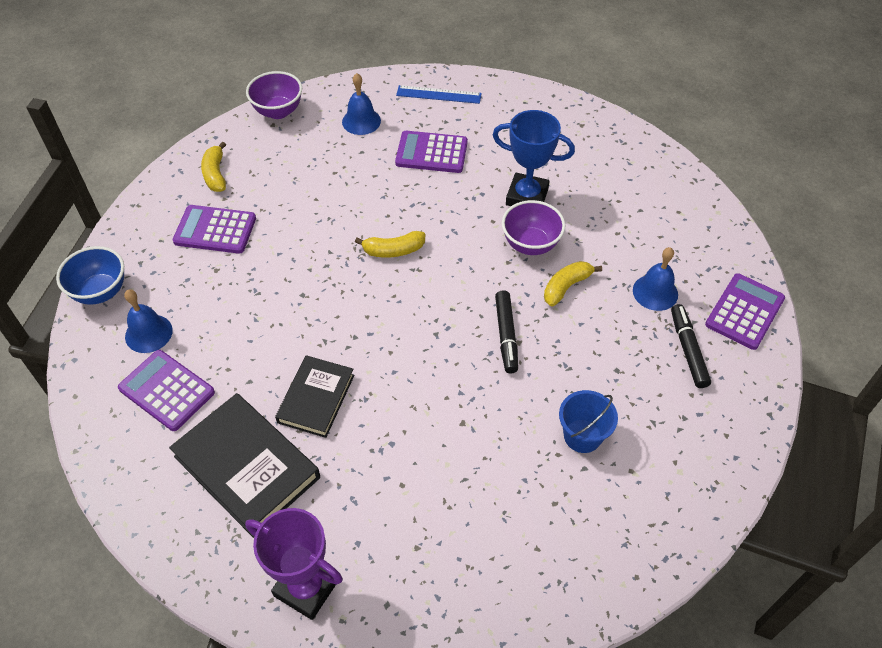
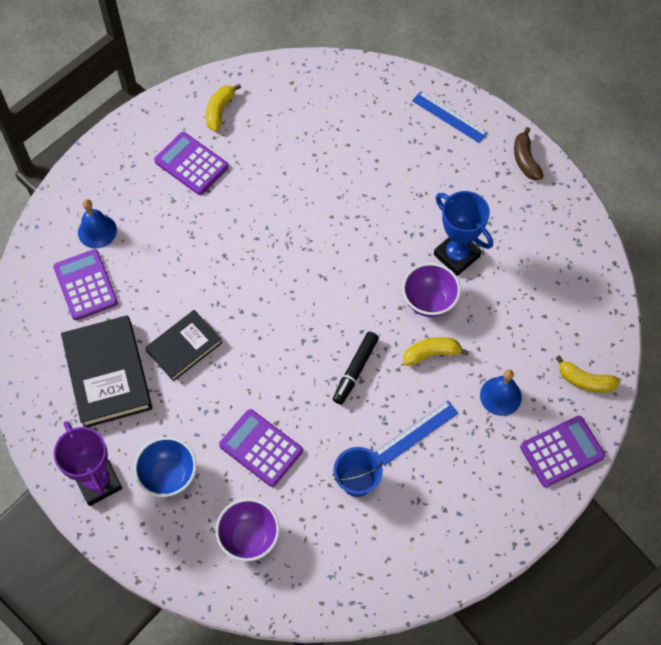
camera: 30 degrees right, 10 degrees up
blue bowl [56,246,124,305] -> blue bowl moved to [134,437,196,497]
purple bowl [246,71,302,119] -> purple bowl moved to [215,498,280,561]
blue bell [342,73,381,135] -> none
yellow banana [355,231,425,258] -> yellow banana moved to [555,355,621,393]
purple calculator [395,131,468,173] -> purple calculator moved to [219,409,303,487]
black marker [671,304,711,388] -> none
none -> blue ruler [374,401,458,466]
none -> brown banana [514,127,544,180]

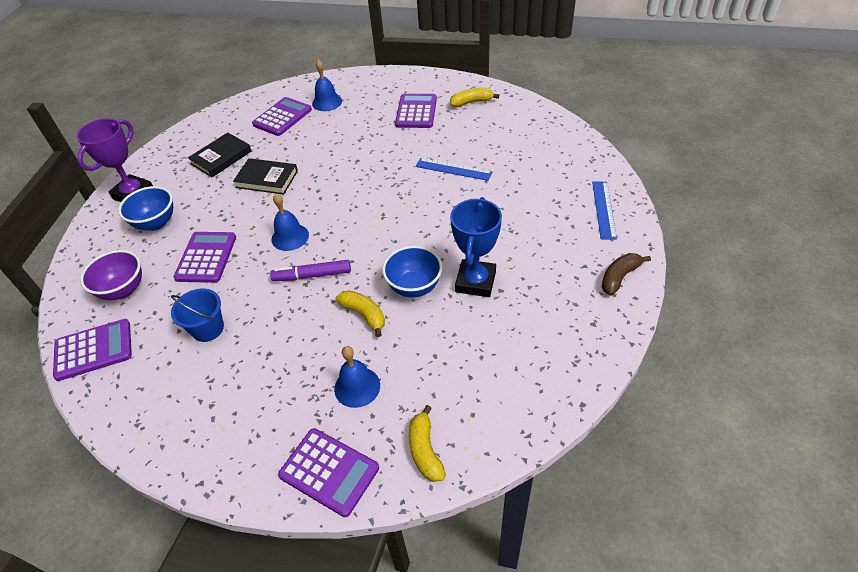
camera: 60 degrees right, 15 degrees down
black book [61,315,152,427] -> black book [188,132,251,177], size x0.64
black marker [333,332,379,405] -> purple marker [270,260,351,281]
blue ruler [374,401,458,466] -> blue ruler moved to [416,158,492,181]
purple bowl [402,263,461,317] -> blue bowl [382,246,442,297]
none -> purple calculator [53,319,132,381]
none -> blue bell [271,194,309,251]

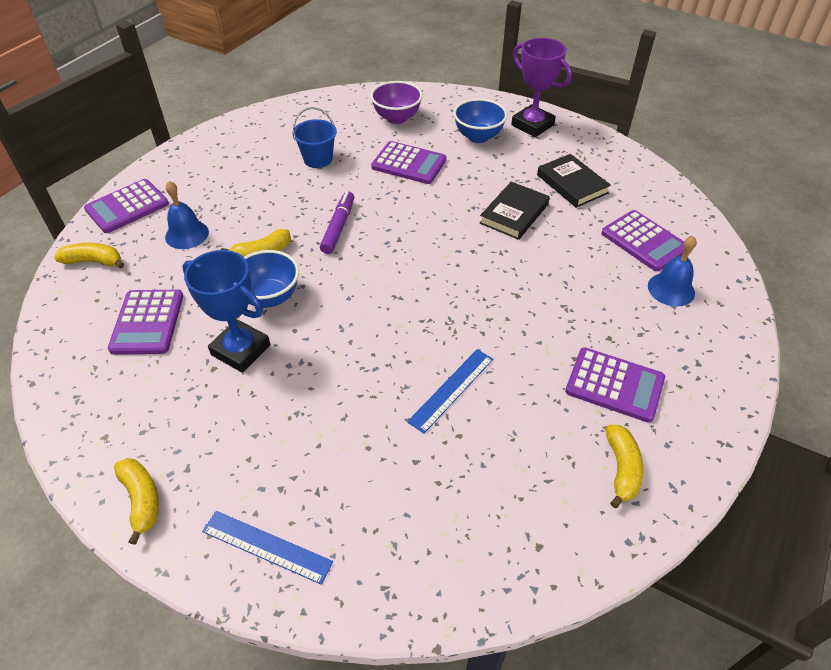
camera: 105 degrees right, 0 degrees up
purple calculator [53,319,132,381] -> purple calculator moved to [108,290,183,355]
blue bell [271,194,309,251] -> none
brown banana [602,253,651,295] -> yellow banana [114,458,159,545]

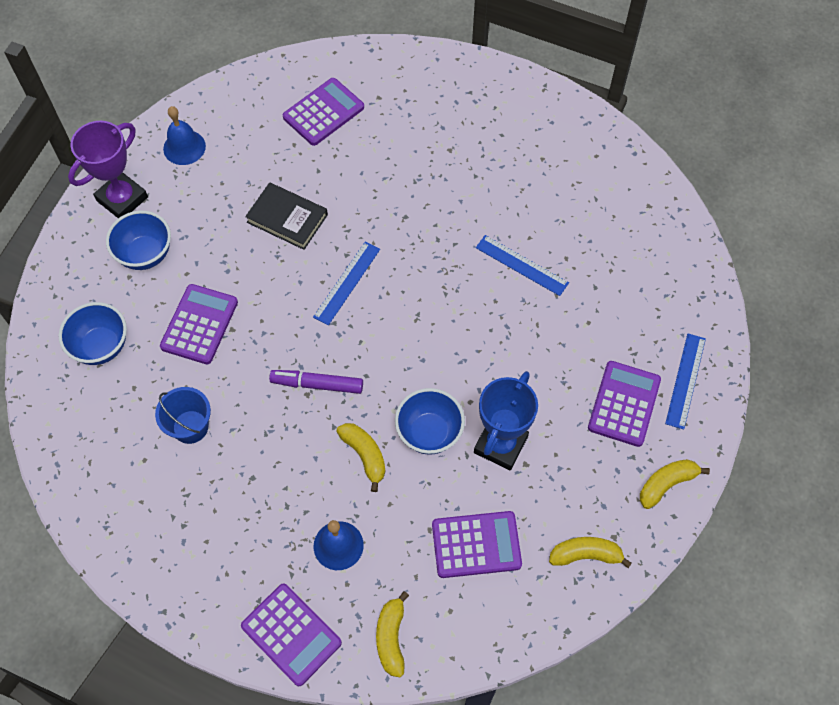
camera: 95 degrees left, 15 degrees up
purple bowl [370,81,423,124] -> blue bowl [59,302,127,365]
black book [537,154,611,208] -> none
purple calculator [565,347,665,423] -> purple calculator moved to [588,361,661,447]
yellow banana [606,424,644,508] -> yellow banana moved to [549,537,632,568]
blue bell [648,236,697,306] -> blue bell moved to [163,106,206,165]
none -> blue ruler [313,242,380,326]

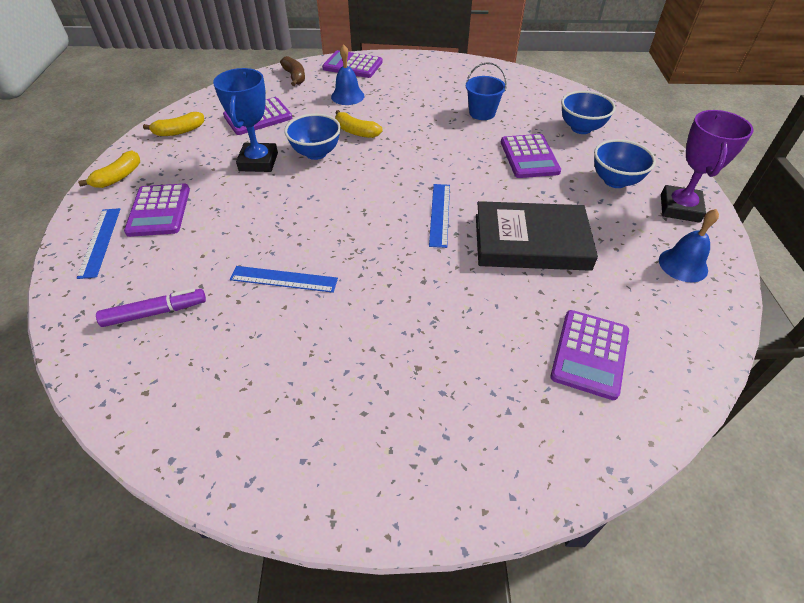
camera: 155 degrees right, 15 degrees down
black book [245,182,328,250] -> black book [476,201,598,271], size x1.57
purple marker [269,370,363,394] -> purple marker moved to [96,288,206,327]
yellow banana [376,591,409,677] -> brown banana [280,56,305,86]

